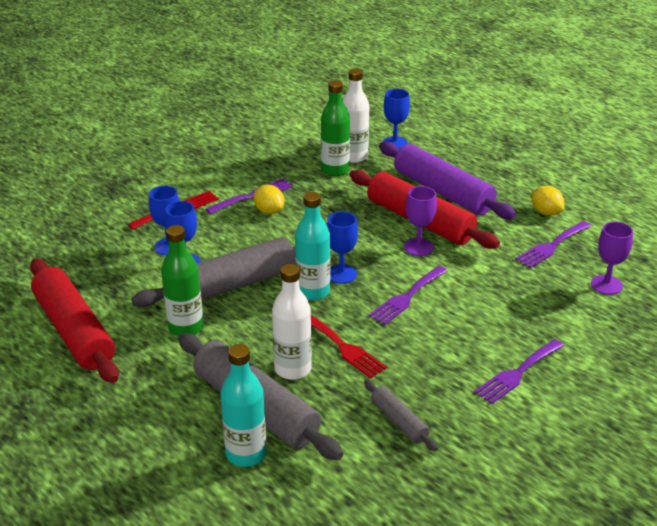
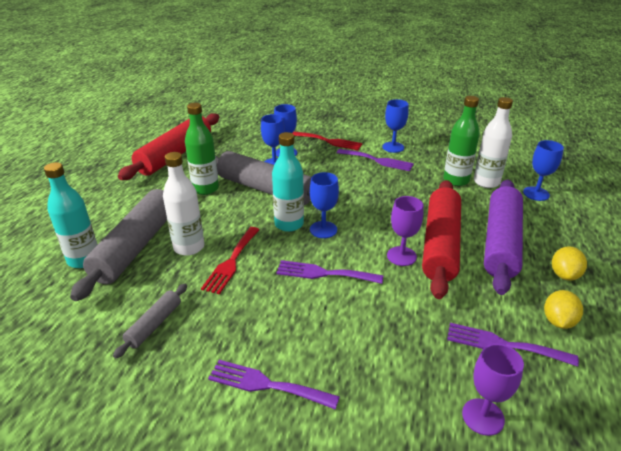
camera: 60 degrees right, 0 degrees up
yellow lemon [254,185,284,214] -> yellow lemon moved to [552,246,587,281]
none -> blue goblet [382,99,409,153]

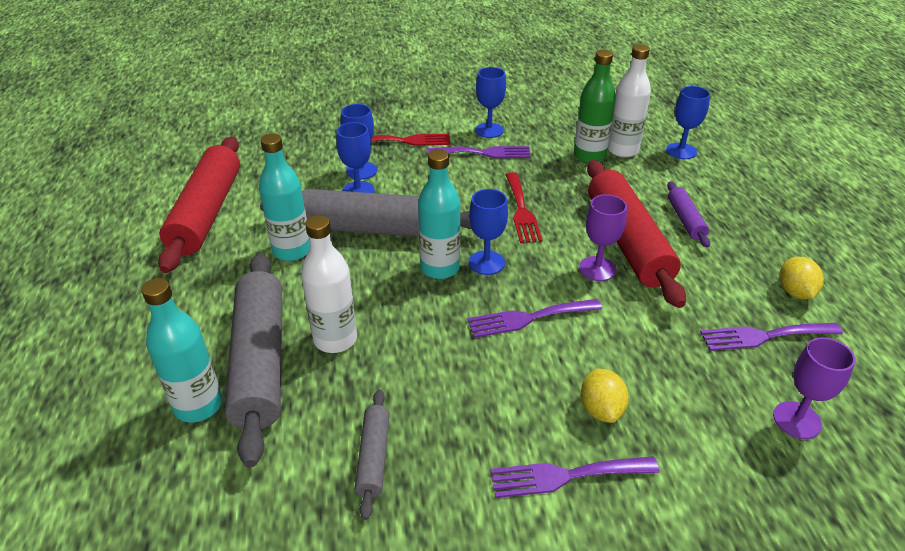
camera: 25 degrees left, 5 degrees up
green bottle [185,103,219,195] -> turquoise bottle [259,133,310,261]
red fork [201,227,260,294] -> red fork moved to [506,172,543,243]
purple rolling pin [484,180,523,295] -> purple rolling pin [667,182,710,248], size x0.48
yellow lemon [552,246,587,281] -> yellow lemon moved to [581,369,629,423]

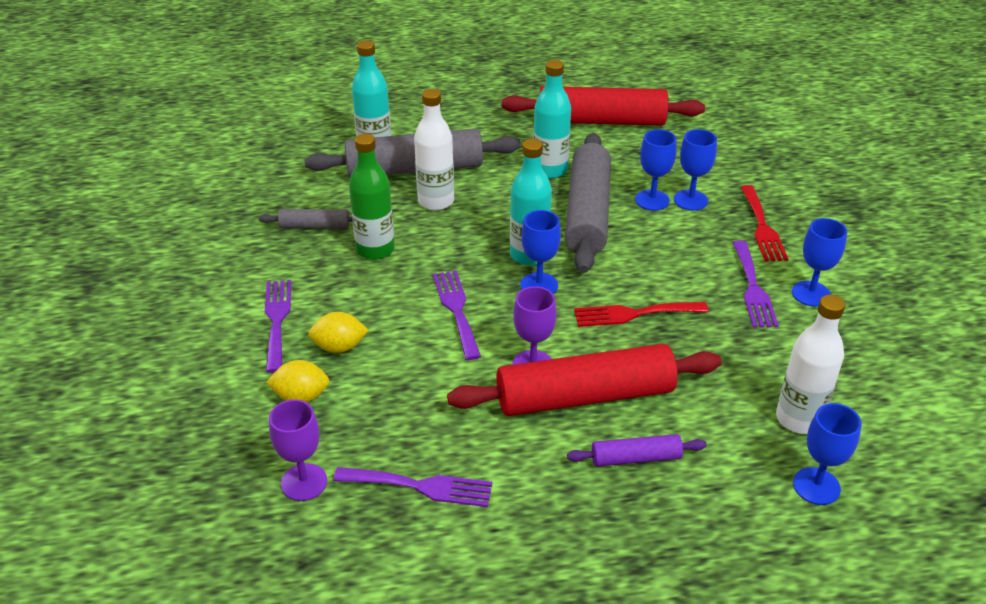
camera: 90 degrees right, 0 degrees up
green bottle [574,50,616,163] -> green bottle moved to [349,134,395,260]
purple fork [700,323,843,351] -> purple fork turned 105 degrees clockwise [333,467,492,507]
yellow lemon [779,257,824,299] -> yellow lemon moved to [266,360,329,402]

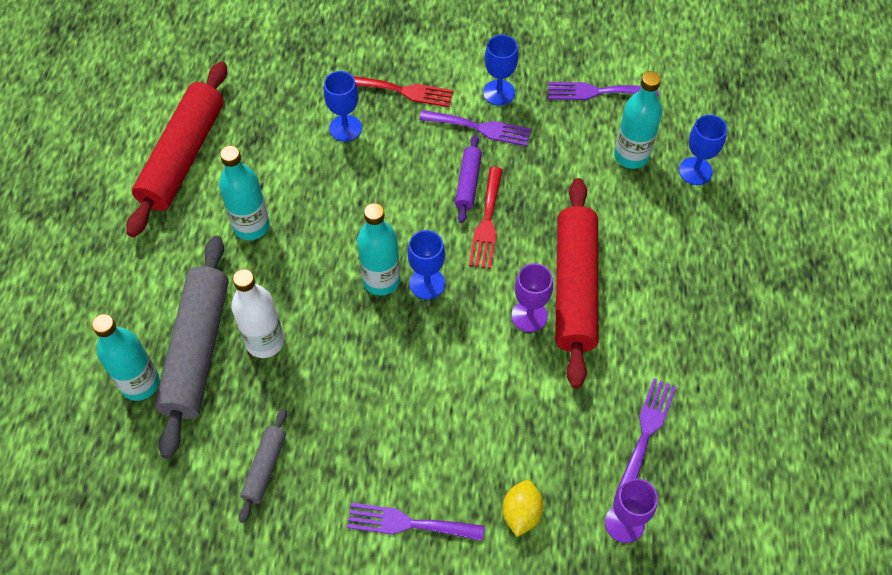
camera: 75 degrees left, 20 degrees up
yellow lemon [308,312,369,353] -> none
green bottle [349,134,395,260] -> none
purple fork [433,270,481,360] -> purple fork moved to [548,82,659,100]
grey rolling pin [565,133,611,273] -> none
purple rolling pin [567,434,707,467] -> purple rolling pin moved to [455,135,482,223]
blue goblet [635,129,677,211] -> none
white bottle [776,295,845,434] -> turquoise bottle [614,71,662,169]

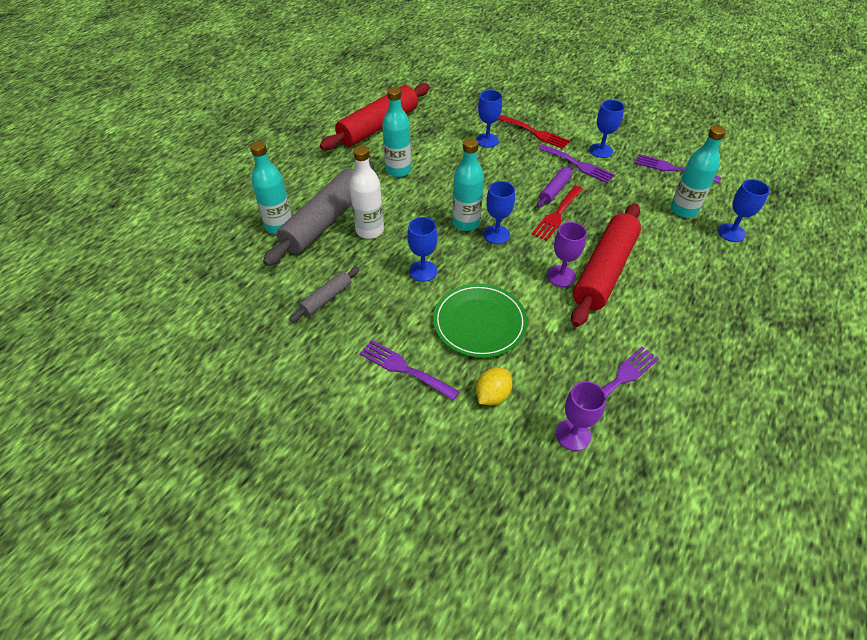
camera: 25 degrees right, 10 degrees down
none -> blue goblet [407,217,438,282]
none -> green plate [433,284,527,358]

